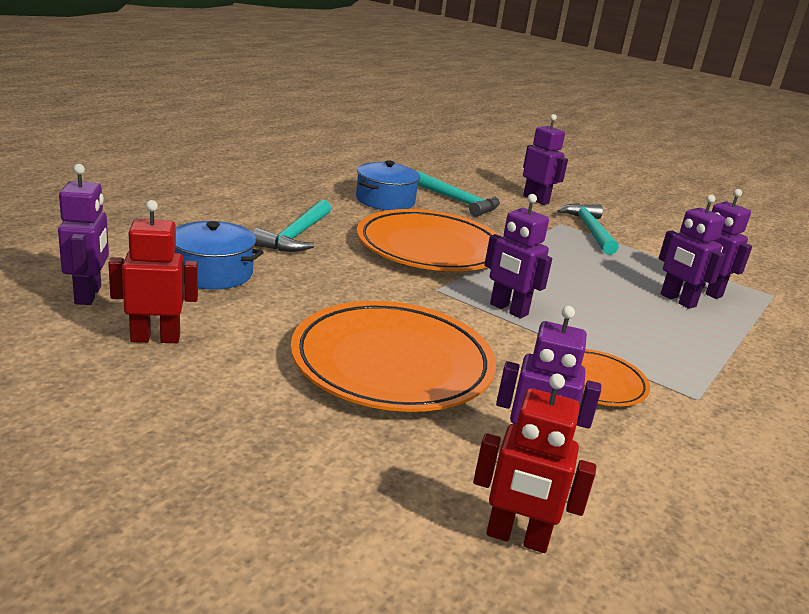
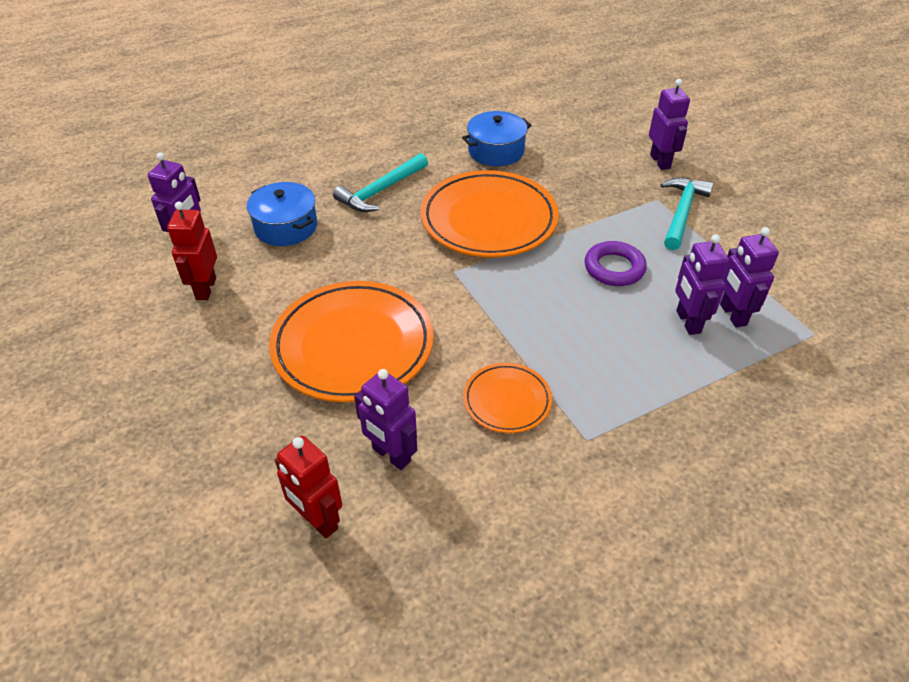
camera: 30 degrees right, 20 degrees up
red robot [108,200,198,343] -> red robot turned 105 degrees counterclockwise [167,201,217,300]
turquoise hammer [417,171,500,217] -> none
purple robot [484,194,552,319] -> none
none -> purple ring [585,241,647,286]

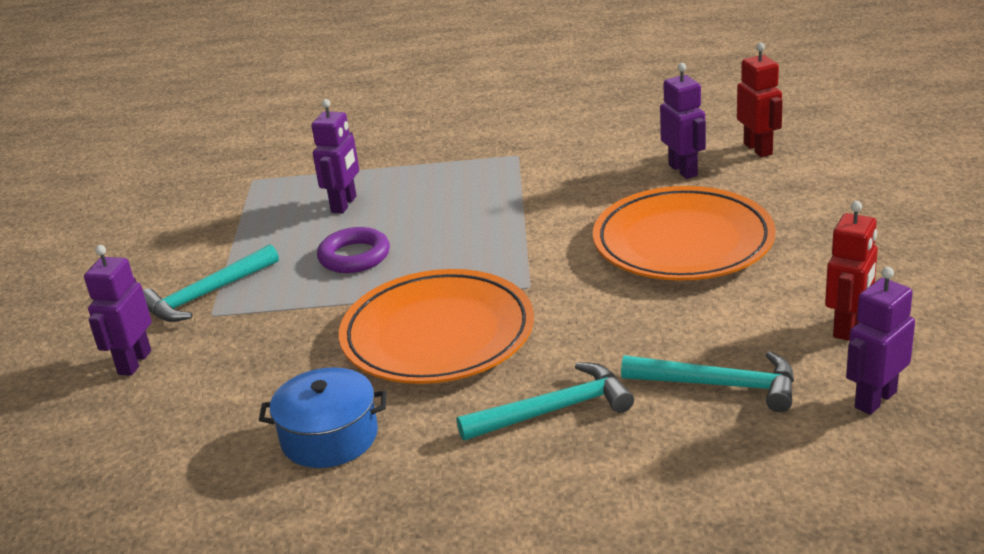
camera: 150 degrees left, 15 degrees down
blue pot [247,182,317,246] -> turquoise hammer [621,351,794,412]
orange plate [463,363,552,433] -> none
purple robot [720,227,779,328] -> none

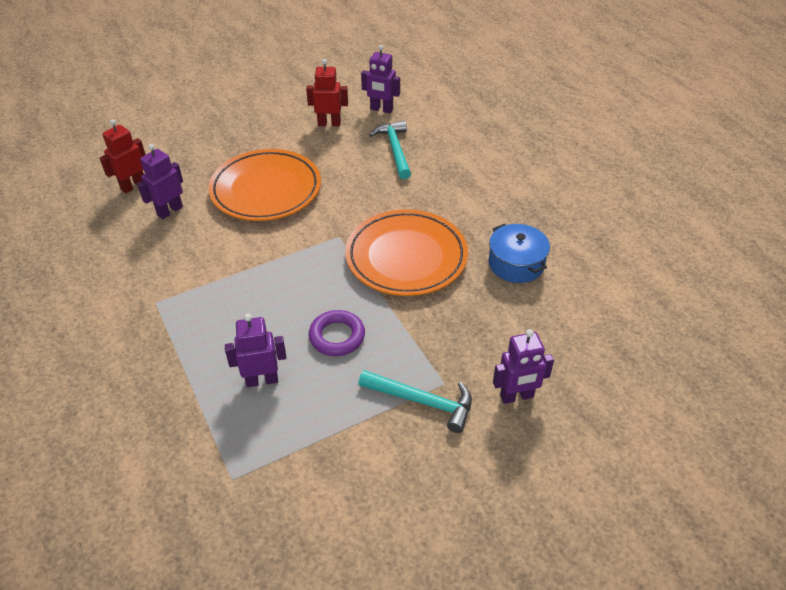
camera: 120 degrees left, 15 degrees up
turquoise hammer [457,362,634,441] -> none

